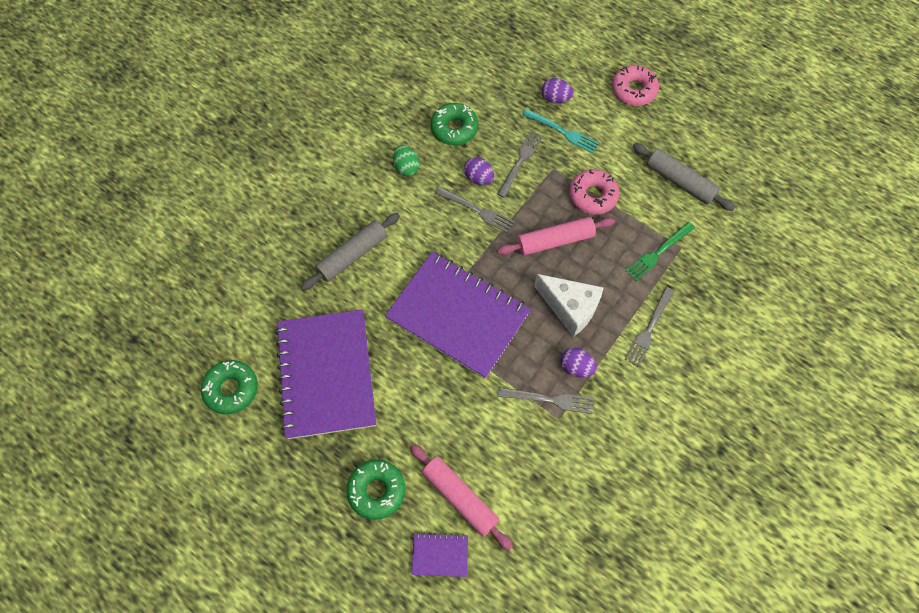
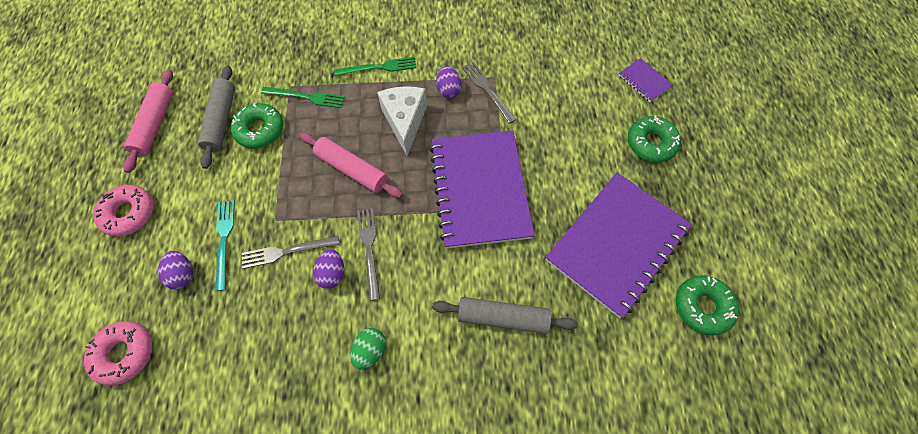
camera: 130 degrees left, 0 degrees up
pink rolling pin [410,444,513,550] -> pink rolling pin moved to [123,69,173,173]
green donut [431,103,478,145] -> green donut moved to [231,103,283,149]
pink donut [569,169,620,215] -> pink donut moved to [84,321,152,386]
grey fork [625,287,674,367] -> green fork [334,57,416,76]

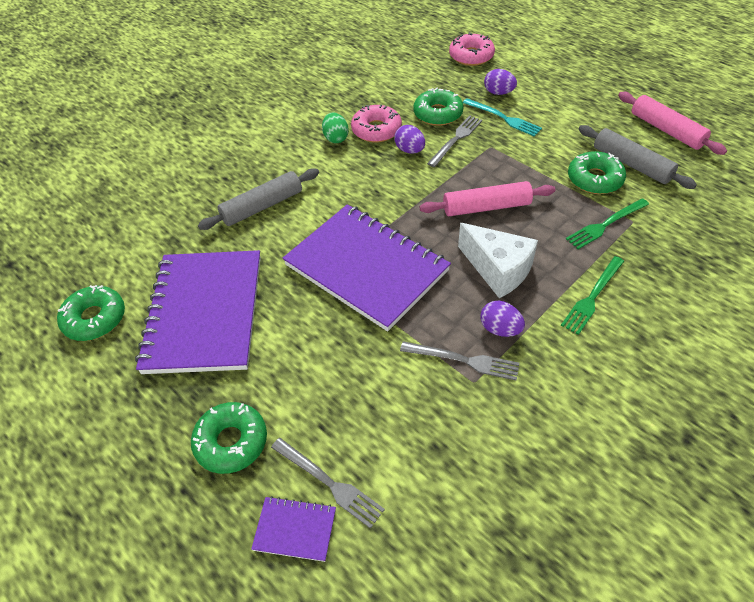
camera: 140 degrees right, 15 degrees down
pink donut [93,185,154,237] -> pink donut moved to [351,104,402,142]
grey fork [357,208,380,301] -> grey fork moved to [271,438,385,529]
none -> green donut [413,88,463,126]

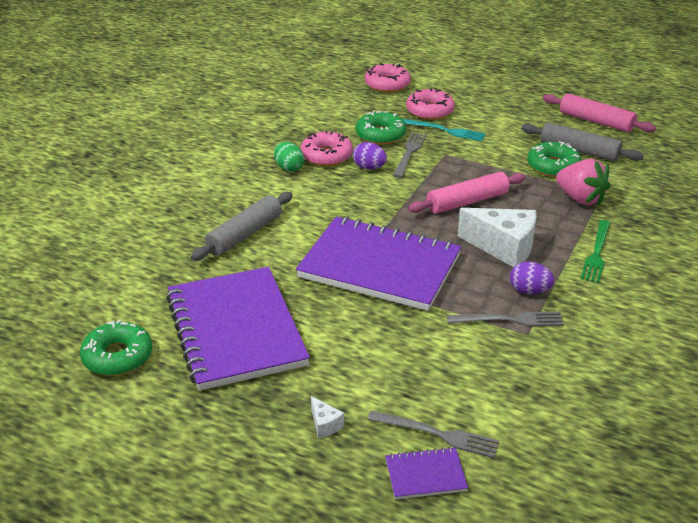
camera: 20 degrees left, 15 degrees down
green donut [191,402,267,474] -> white cheese [311,396,344,438]
purple egg [484,69,517,95] -> pink donut [406,88,455,120]
green fork [566,198,649,249] -> pink strawberry [556,159,610,206]

